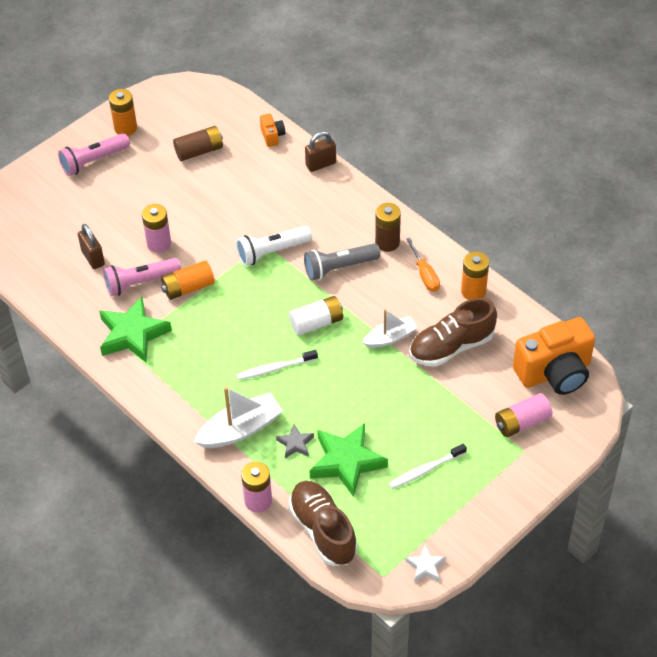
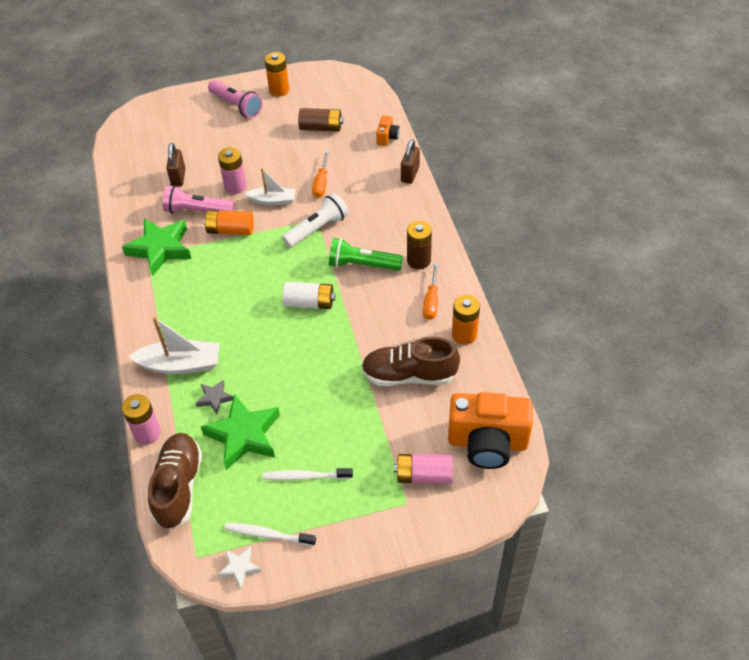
camera: 30 degrees right, 0 degrees up
pink flashlight [58,133,130,176] -> pink flashlight turned 135 degrees counterclockwise [208,80,262,118]
white flashlight [236,226,312,266] -> white flashlight turned 135 degrees clockwise [282,193,349,248]
white toothbrush [237,350,318,380] -> white toothbrush moved to [224,523,316,546]
grey flashlight [304,243,380,281] -> green flashlight [329,238,403,271]
brown padlock [305,131,336,172] -> brown padlock turned 75 degrees counterclockwise [401,139,420,184]
white boat [362,309,417,348] -> white boat moved to [244,168,295,205]
none -> orange screwdriver [312,151,329,198]

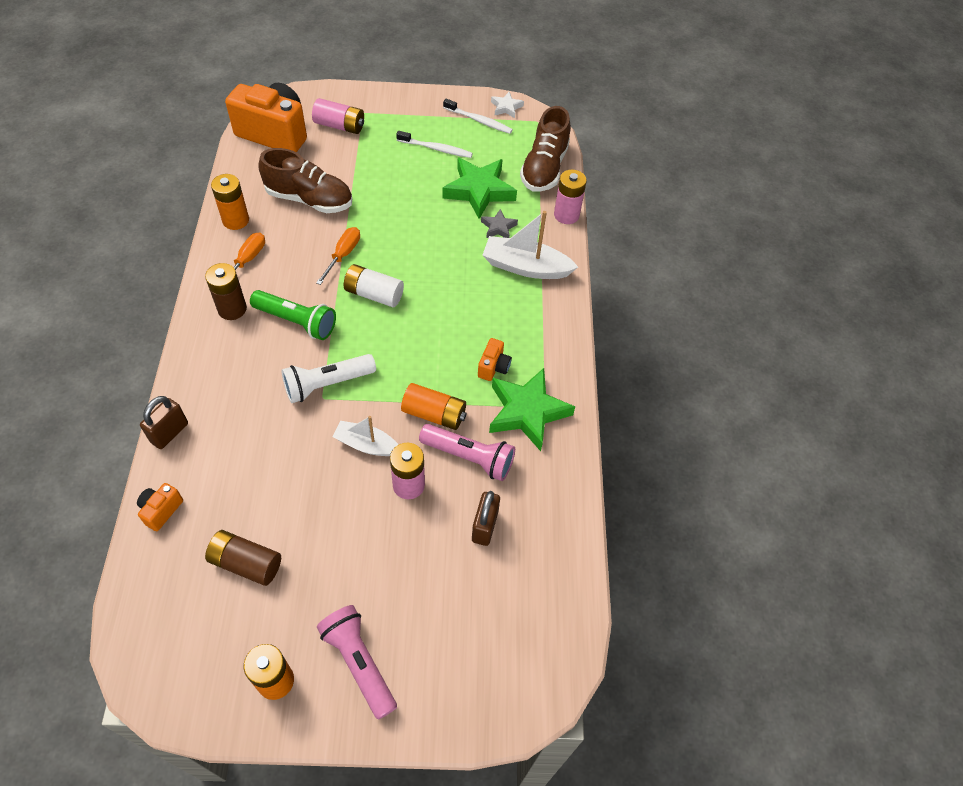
camera: 170 degrees left, 5 degrees up
orange screwdriver [312,151,329,198] -> orange screwdriver moved to [316,227,360,285]
none -> orange camera [478,338,512,381]

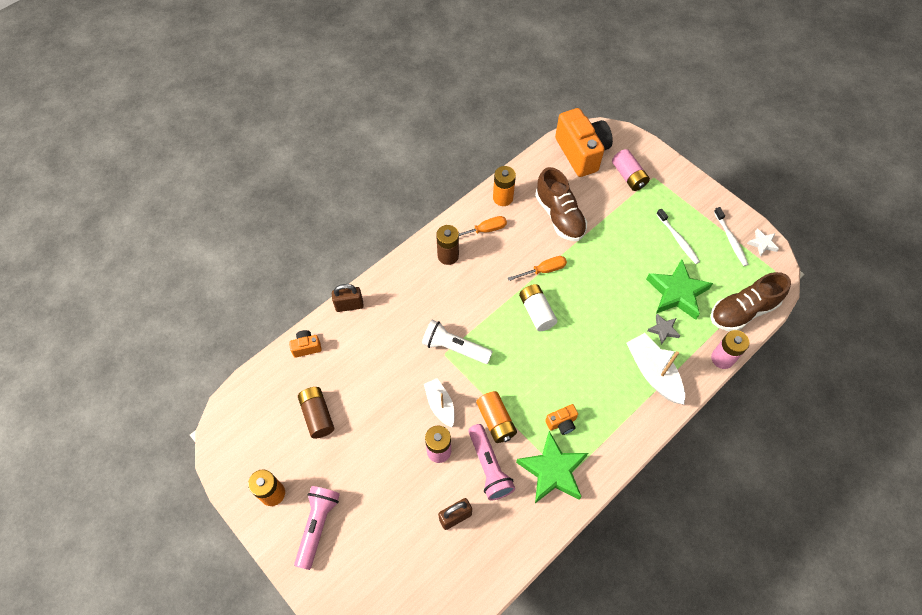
camera: 50 degrees right, 5 degrees up
green flashlight [250,290,336,340] -> none

